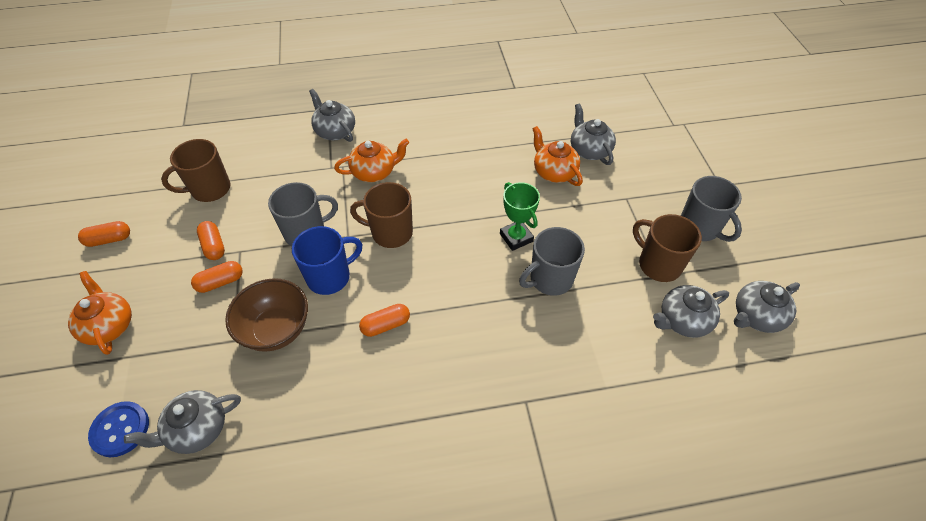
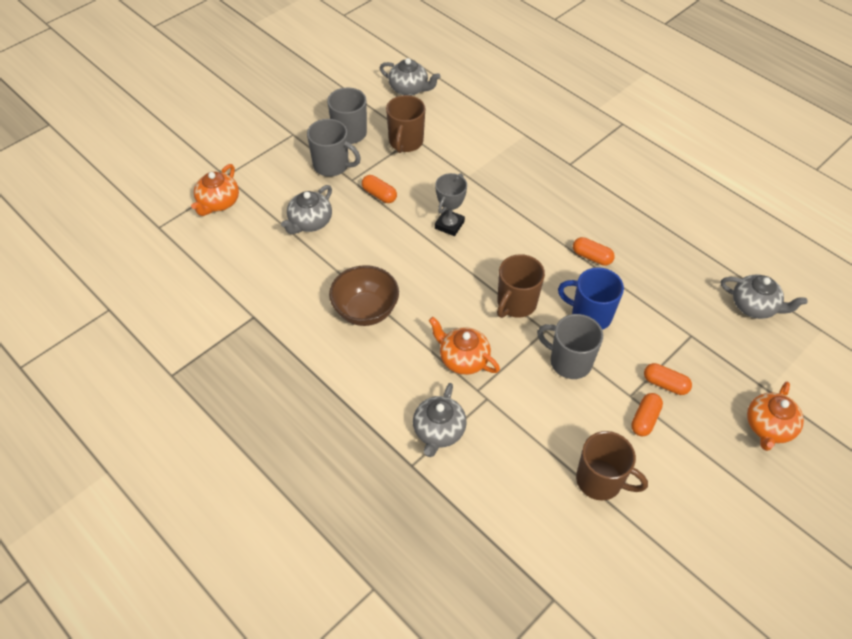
camera: 125 degrees left, 0 degrees up
orange capsule [78,221,130,247] -> orange capsule moved to [362,175,397,203]
blue button [88,401,149,457] -> none
brown bowl [225,278,308,352] -> brown bowl moved to [329,265,399,326]
brown mug [350,182,413,248] -> brown mug turned 60 degrees clockwise [497,254,545,318]
green trophy [500,182,540,251] -> grey trophy [435,173,467,236]
grey mug [519,227,585,296] -> grey mug moved to [307,119,361,177]
orange teapot [533,126,583,186] -> orange teapot moved to [191,164,239,216]
grey teapot [653,285,729,338] -> none

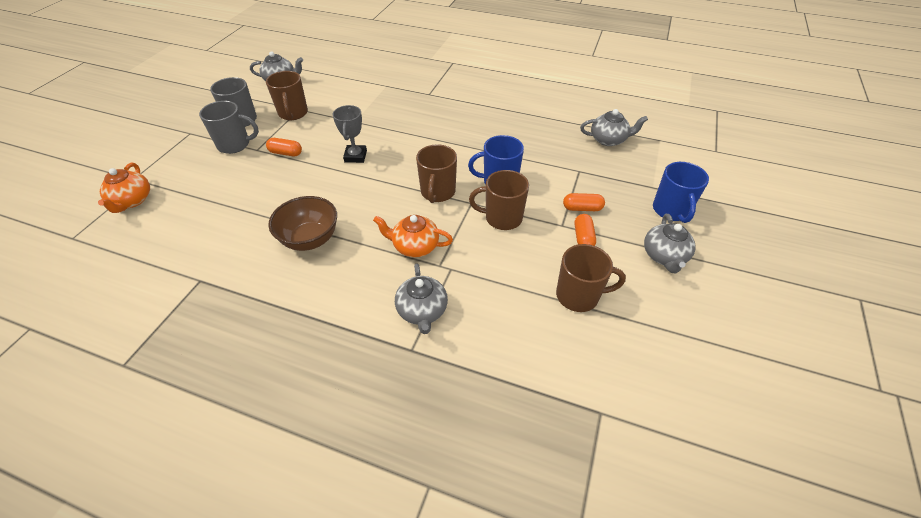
camera: 25 degrees left, 5 degrees down
grey teapot [281,185,332,234] -> grey teapot moved to [644,214,696,274]
grey mug [537,314,603,379] -> brown mug [469,170,529,230]
orange capsule [573,237,615,266] -> none
orange teapot [747,382,804,451] -> blue mug [653,162,709,223]

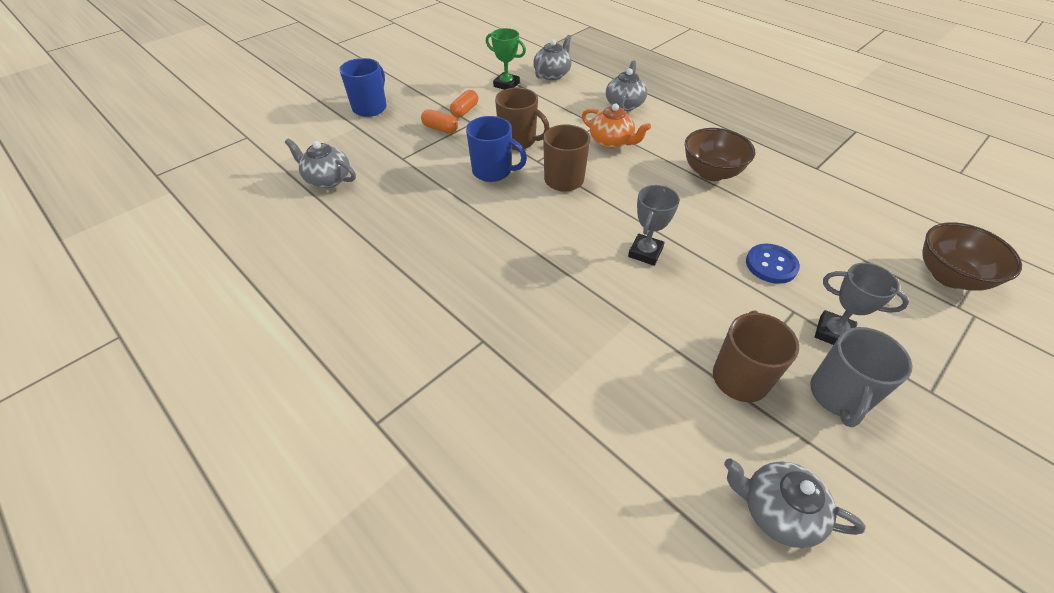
camera: 155 degrees left, 0 degrees up
orange teapot [98,163,150,213] -> brown bowl [922,222,1022,291]
grey mug [199,101,259,154] -> grey trophy [815,263,909,345]
orange capsule [266,138,302,156] -> none
brown mug [556,244,626,312] -> green trophy [486,28,526,90]
grey teapot [644,214,696,274] -> grey teapot moved to [533,35,572,80]
none -> blue button [746,244,800,284]

